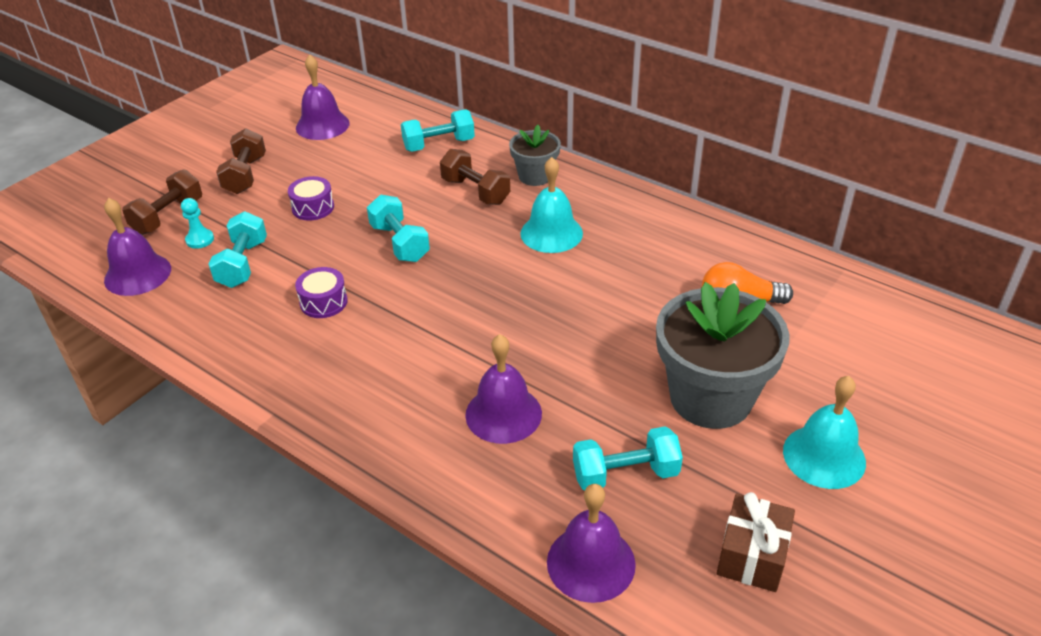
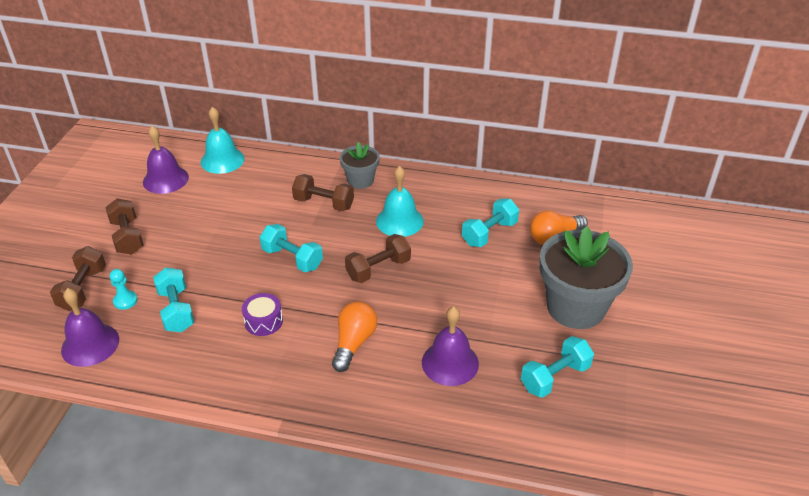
camera: 25 degrees left, 0 degrees up
purple drum [288,176,334,221] -> none
turquoise dumbbell [401,109,475,152] -> turquoise dumbbell moved to [462,199,519,247]
purple bell [547,484,636,603] -> none
brown gift [717,492,795,592] -> none
turquoise bell [783,376,866,489] -> turquoise bell moved to [201,107,245,174]
none -> orange light bulb [332,301,377,372]
none -> brown dumbbell [345,234,411,283]

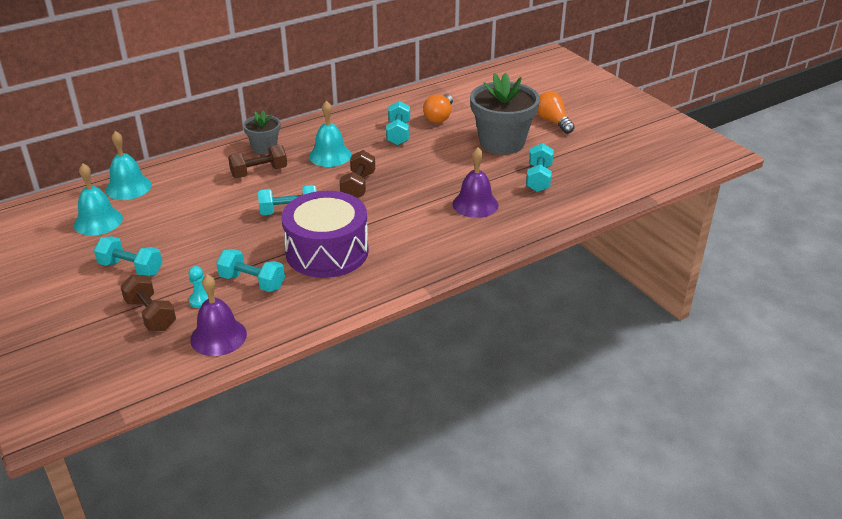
camera: 45 degrees left, 5 degrees down
brown dumbbell [105,198,144,255] -> turquoise dumbbell [94,236,163,277]
purple bell [143,126,189,194] -> turquoise bell [74,163,123,235]
purple drum [242,293,283,336] -> purple drum [282,191,369,278], size x2.39
orange light bulb [332,301,377,372] -> orange light bulb moved to [537,91,575,134]

